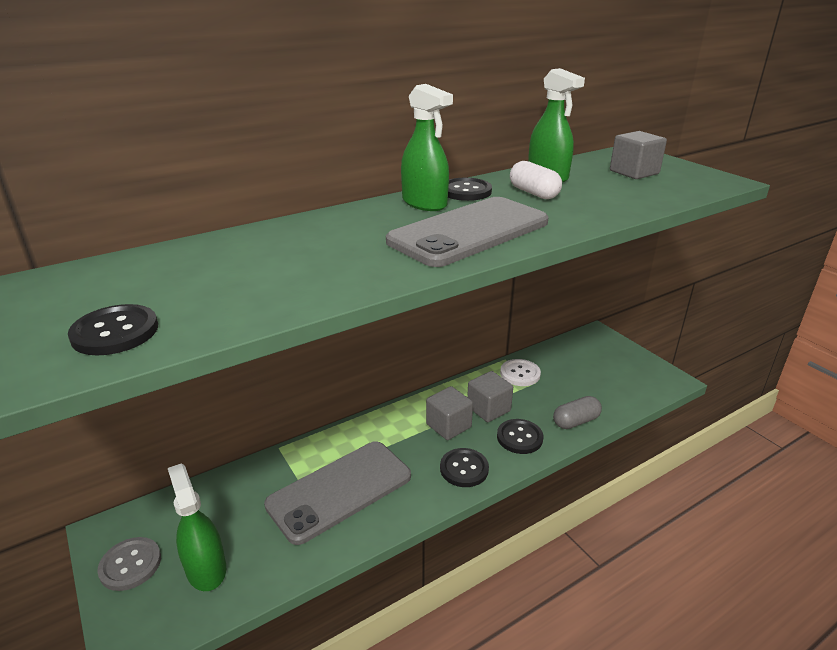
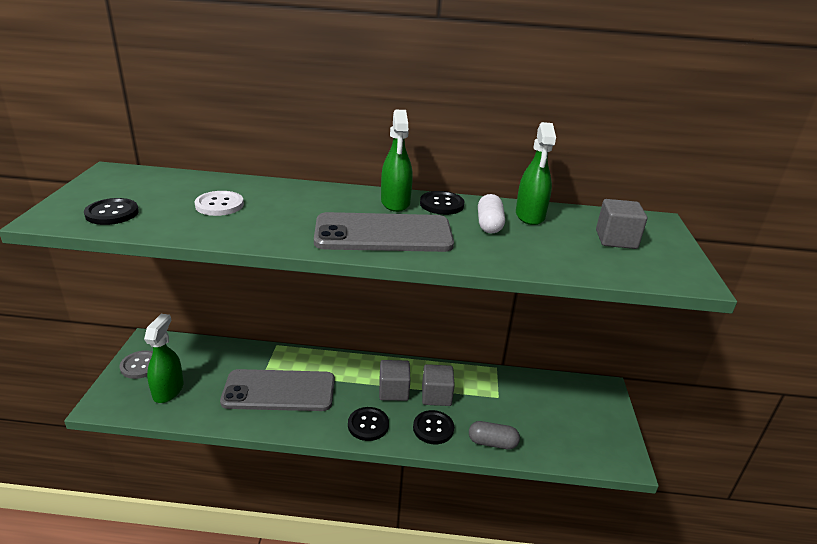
camera: 35 degrees right, 0 degrees up
white button [500,359,541,386] -> white button moved to [195,191,244,216]

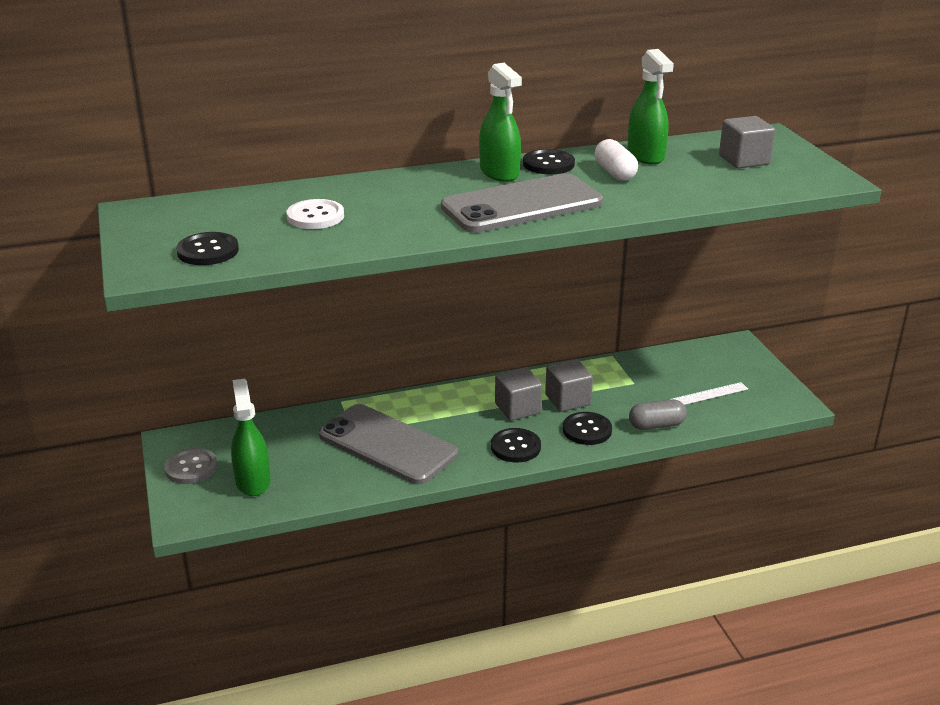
camera: 20 degrees left, 0 degrees up
grey phone [220,369,335,411] -> grey phone turned 60 degrees clockwise [319,404,458,484]
none -> white ruler [672,382,748,405]

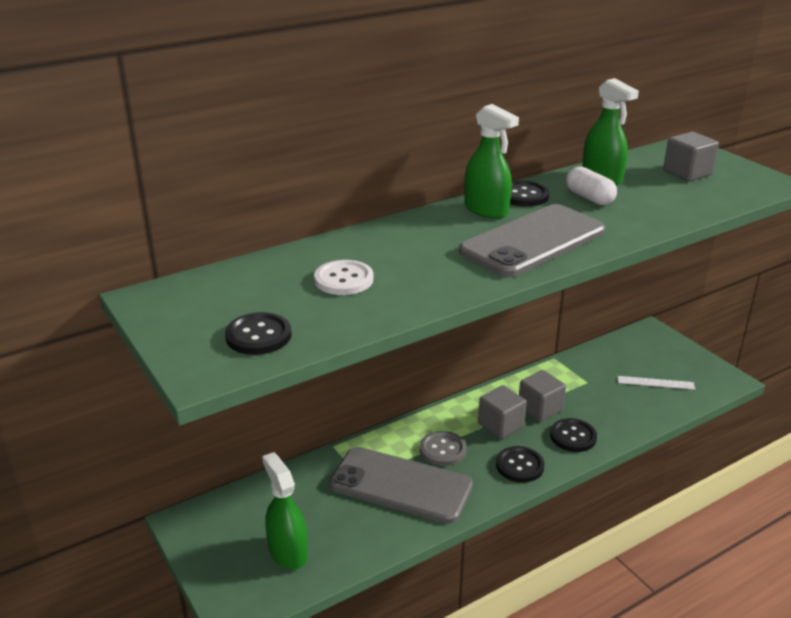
camera: 15 degrees left, 0 degrees up
grey button [164,448,217,484] -> grey button moved to [420,431,466,466]
grey capsule [629,399,687,430] -> none
white ruler [672,382,748,405] -> white ruler turned 45 degrees clockwise [617,376,695,390]

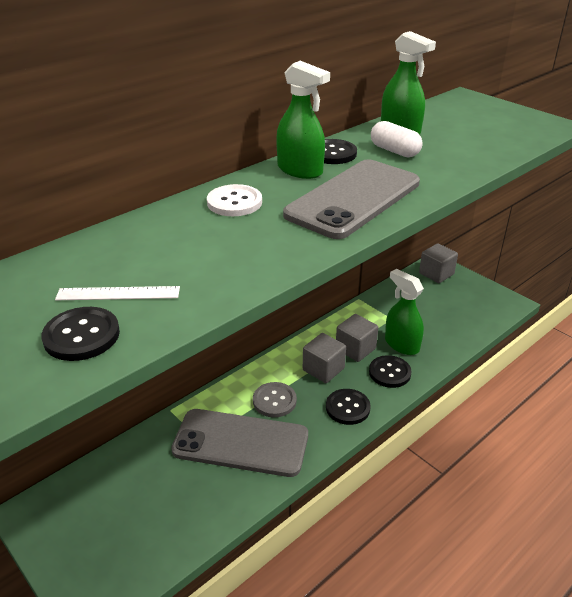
camera: 10 degrees left, 5 degrees up
green spray bottle [262,452,308,570] -> green spray bottle moved to [385,269,424,355]
white button [314,260,374,295] -> white button moved to [207,184,262,216]
white ruler [617,376,695,390] -> white ruler moved to [55,286,180,300]
grey cube [663,132,719,181] -> grey cube moved to [419,243,458,283]

